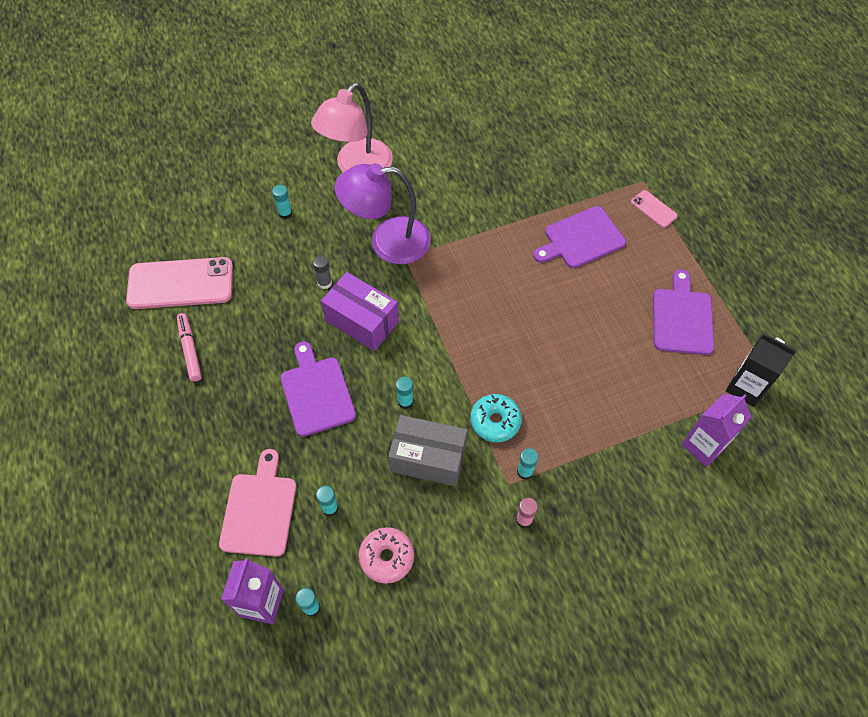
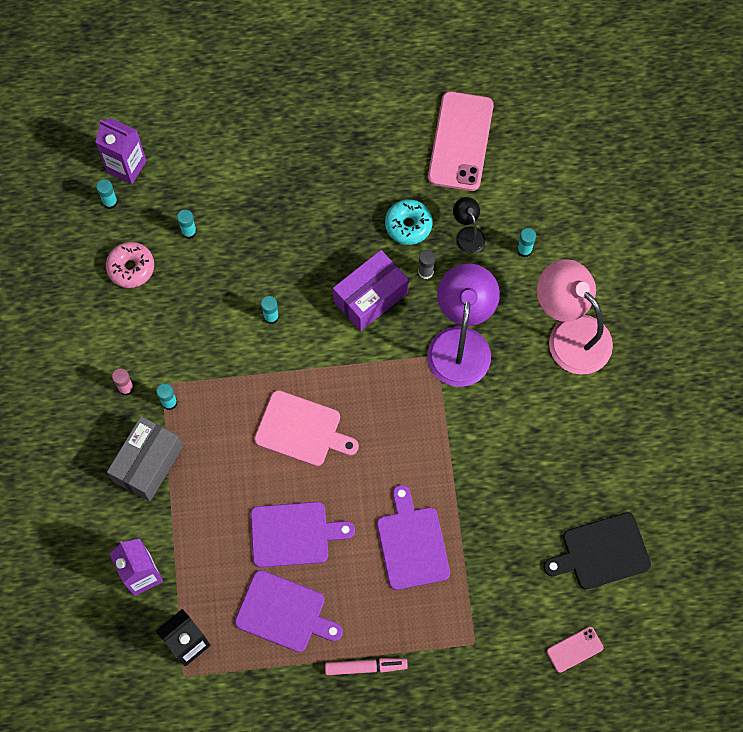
camera: 105 degrees right, 10 degrees up
pink marker [177,313,202,382] -> pink marker moved to [325,658,408,675]
pink cutting board [219,449,296,557] -> pink cutting board moved to [254,390,359,466]
purple cutting board [280,341,356,437] -> purple cutting board moved to [250,502,355,568]
grey box [388,415,467,486] -> grey box moved to [107,416,183,502]
turquoise donut [471,394,522,442] -> turquoise donut moved to [385,199,433,245]
pink phone [631,190,678,228] -> pink phone moved to [547,627,603,673]
none -> black lamp [453,197,485,253]
none -> black cutting board [543,512,651,589]

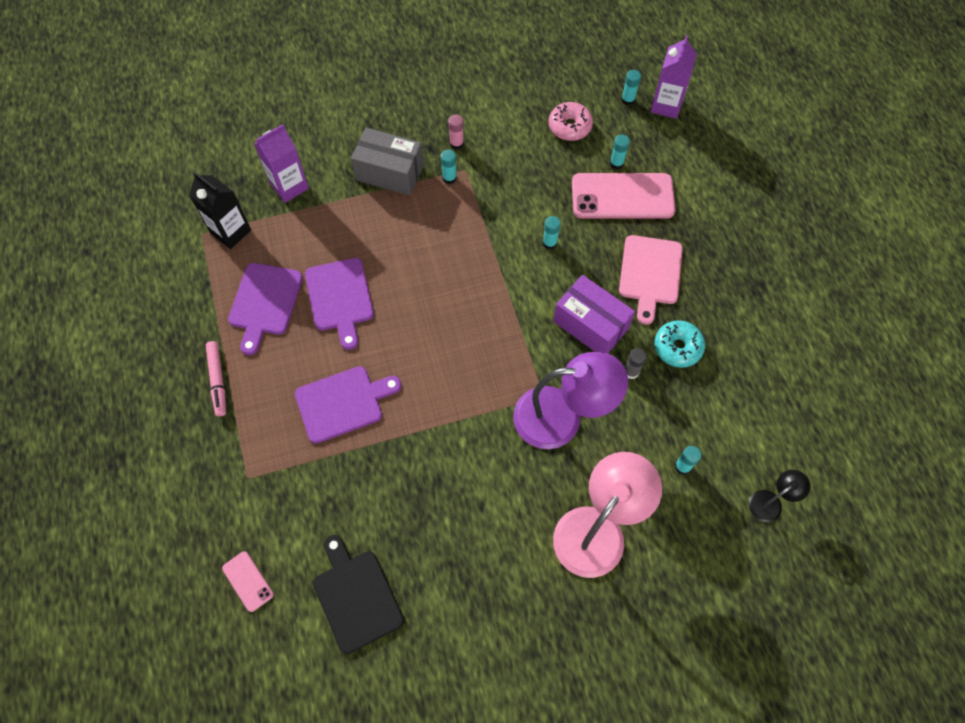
camera: 80 degrees right, 5 degrees down
pink cutting board [254,390,359,466] -> pink cutting board moved to [619,235,683,325]
pink phone [428,91,494,191] -> pink phone moved to [572,173,676,219]
black lamp [453,197,485,253] -> black lamp moved to [749,470,810,522]

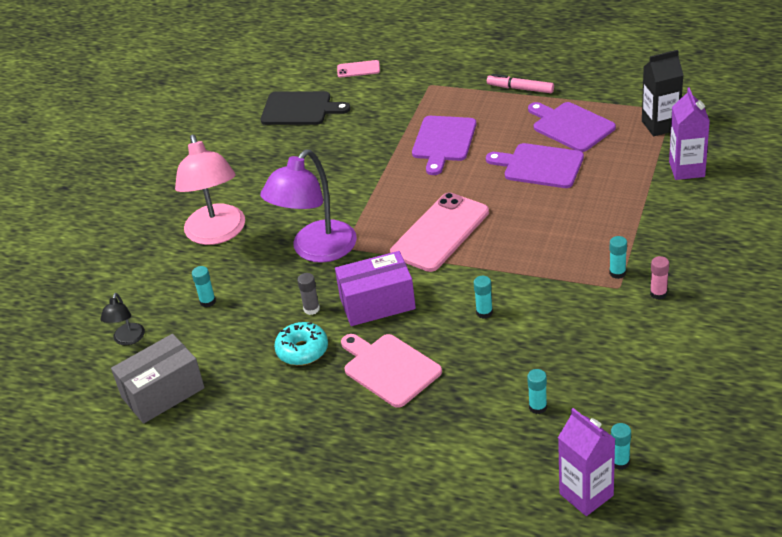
camera: 130 degrees right, 25 degrees down
grey box [351,128,424,195] -> grey box moved to [111,334,205,424]
pink donut [549,102,593,141] -> none
pink phone [572,173,676,219] -> pink phone moved to [390,192,489,272]

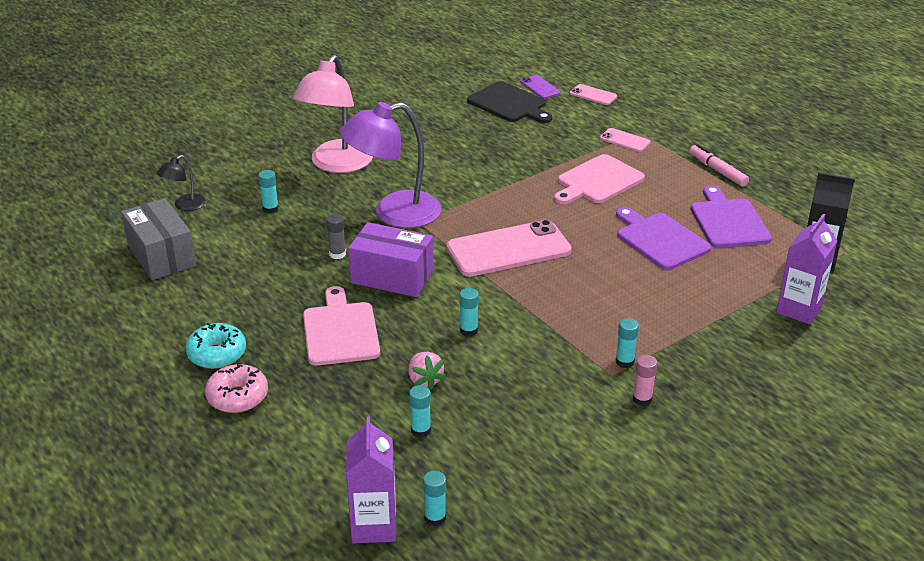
camera: 30 degrees right, 5 degrees down
grey box [111,334,205,424] -> grey box turned 60 degrees clockwise [121,198,196,280]
turquoise donut [274,322,328,365] -> turquoise donut moved to [186,323,246,369]
purple cutting board [412,116,476,175] -> pink cutting board [554,154,645,204]
none -> pink donut [205,364,268,413]
none -> pink strawberry [408,352,446,390]
none -> purple phone [520,75,560,99]
none -> pink phone [600,128,651,152]

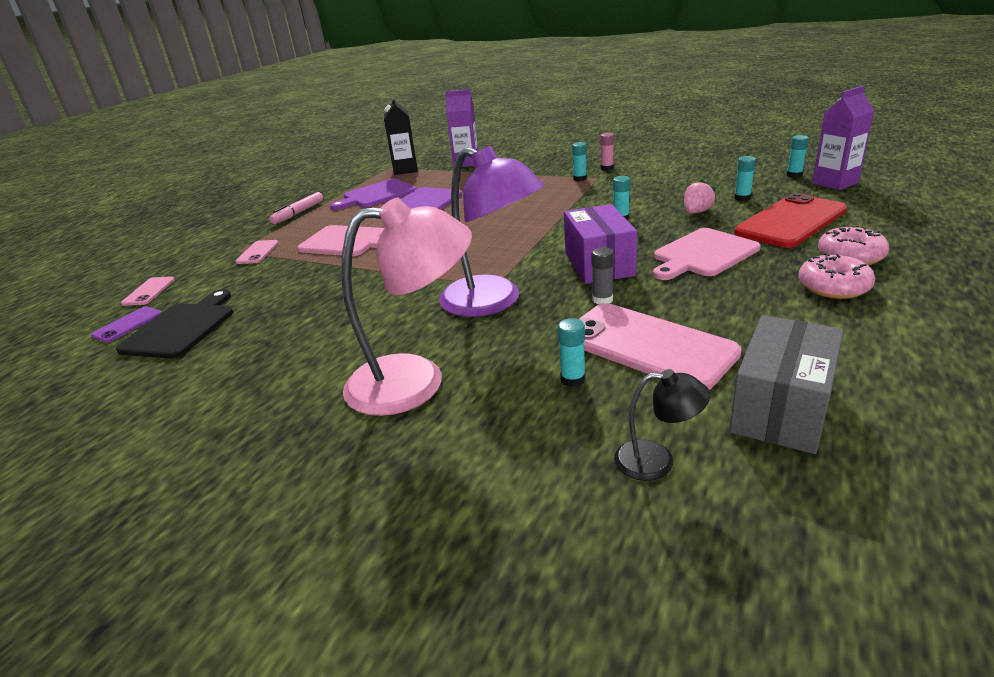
camera: 115 degrees left, 5 degrees down
turquoise donut [186,323,246,369] -> pink donut [799,253,875,299]
pink phone [446,220,572,277] -> pink phone moved to [579,303,742,390]
none -> red phone [734,193,847,248]

